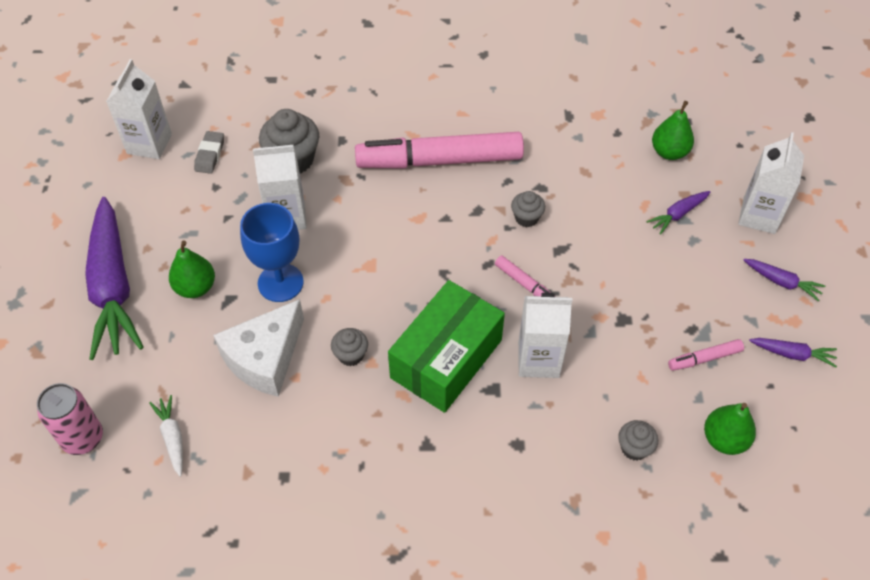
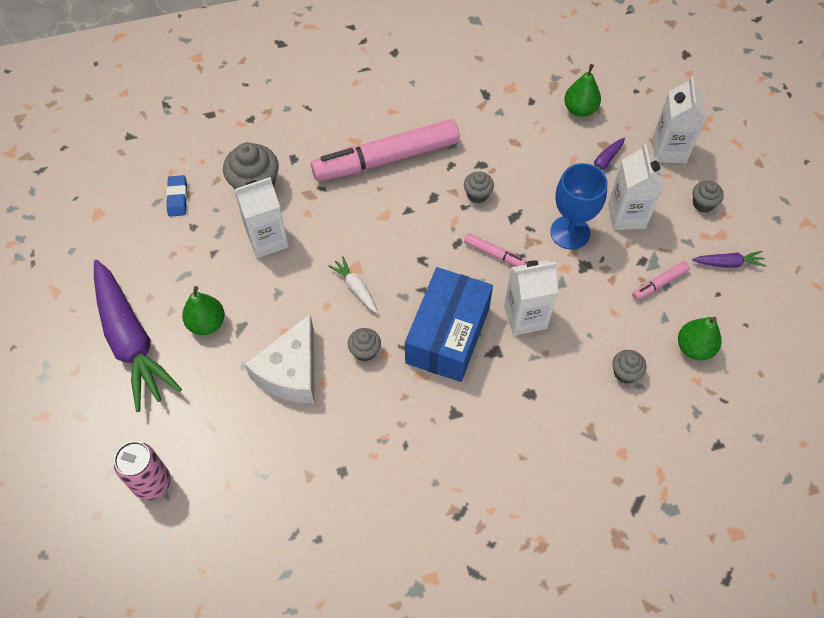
camera: 15 degrees left, 5 degrees up
white carton [106,59,172,159] -> white carton moved to [608,144,663,230]
white carrot [149,395,183,477] -> white carrot moved to [328,256,378,313]
grey eraser [194,131,224,174] -> blue eraser [166,175,187,217]
blue goblet [240,203,304,302] -> blue goblet moved to [550,163,608,250]
green box [388,280,505,413] -> blue box [405,267,493,382]
purple carrot [744,259,825,301] -> grey cupcake [693,181,724,213]

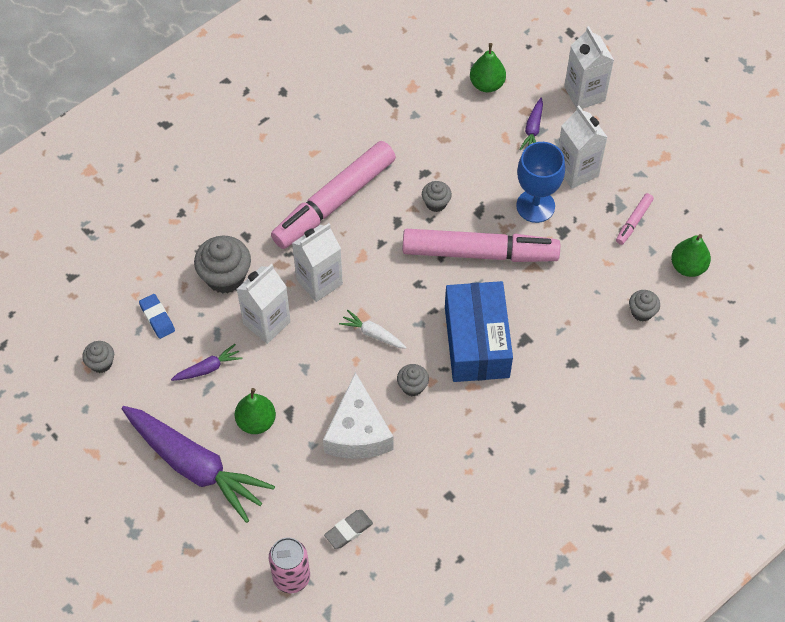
camera: 25 degrees left, 0 degrees up
pink marker [464,233,526,266] -> pink marker [402,229,560,262], size x2.42
white carton [504,260,558,336] -> white carton moved to [292,223,343,302]
purple carrot [692,251,766,268] -> purple carrot moved to [171,344,243,381]
grey cupcake [693,181,724,213] -> grey cupcake moved to [82,341,114,373]
none -> grey eraser [324,510,373,549]

